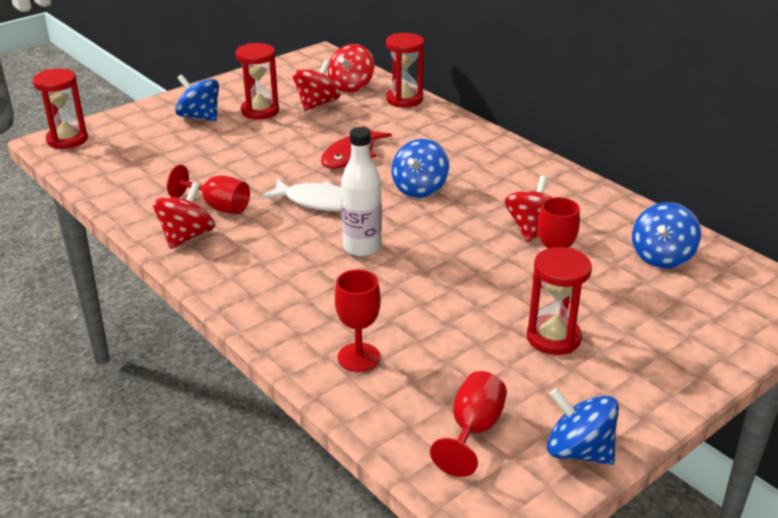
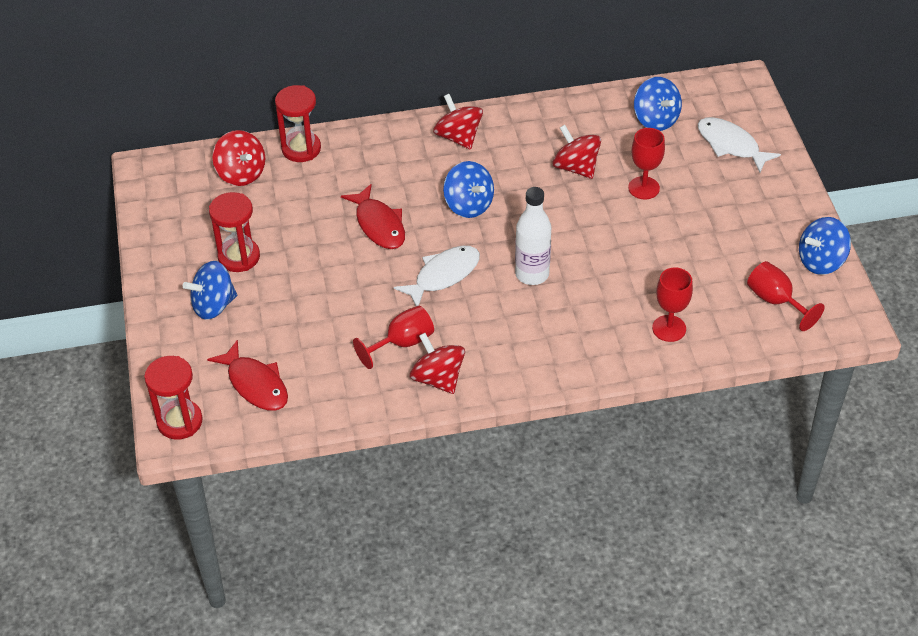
camera: 60 degrees left, 15 degrees up
red spinning top [293,60,341,111] -> red spinning top moved to [433,94,483,150]
red hourglass [527,247,592,355] -> none
none -> red fish [207,340,288,411]
none -> white fish [698,117,781,172]

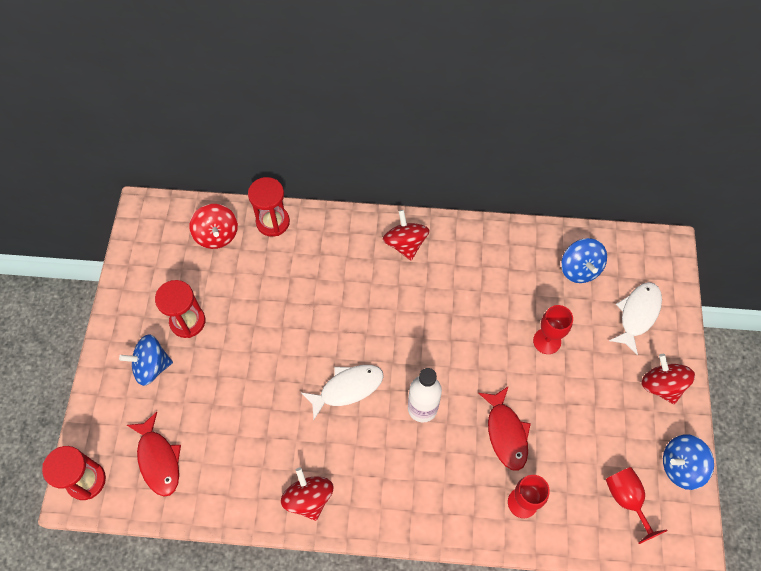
camera: 15 degrees right, 15 degrees up
red fish [341,184,405,249] -> red fish moved to [478,386,531,471]
red goblet [353,305,434,369] -> none
blue spinning top [443,161,494,218] -> none
red spinning top [553,125,601,179] -> red spinning top moved to [641,354,695,404]
white fish [698,117,781,172] -> white fish turned 60 degrees clockwise [609,282,662,355]

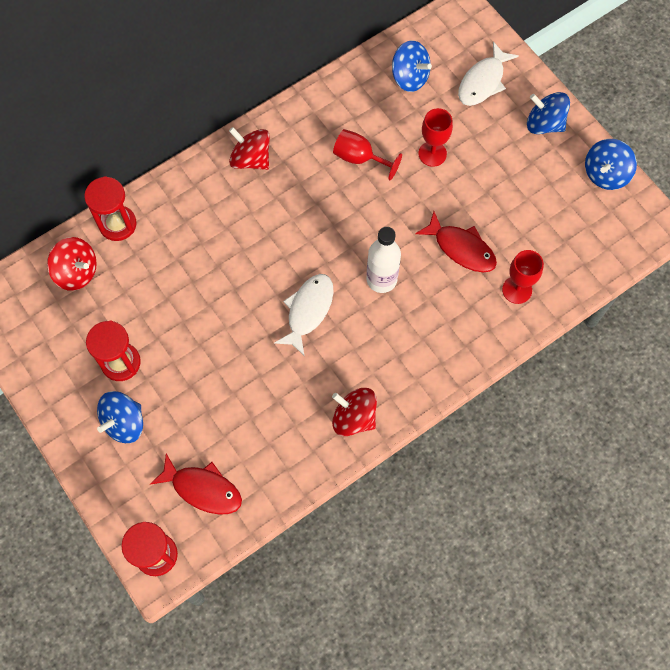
camera: 40 degrees left, 5 degrees up
red goblet [606,467,668,544] -> red goblet moved to [333,129,402,180]
white fish [609,282,662,355] -> white fish turned 135 degrees counterclockwise [458,42,519,106]
red spinning top [641,354,695,404] -> blue spinning top [527,92,570,134]

